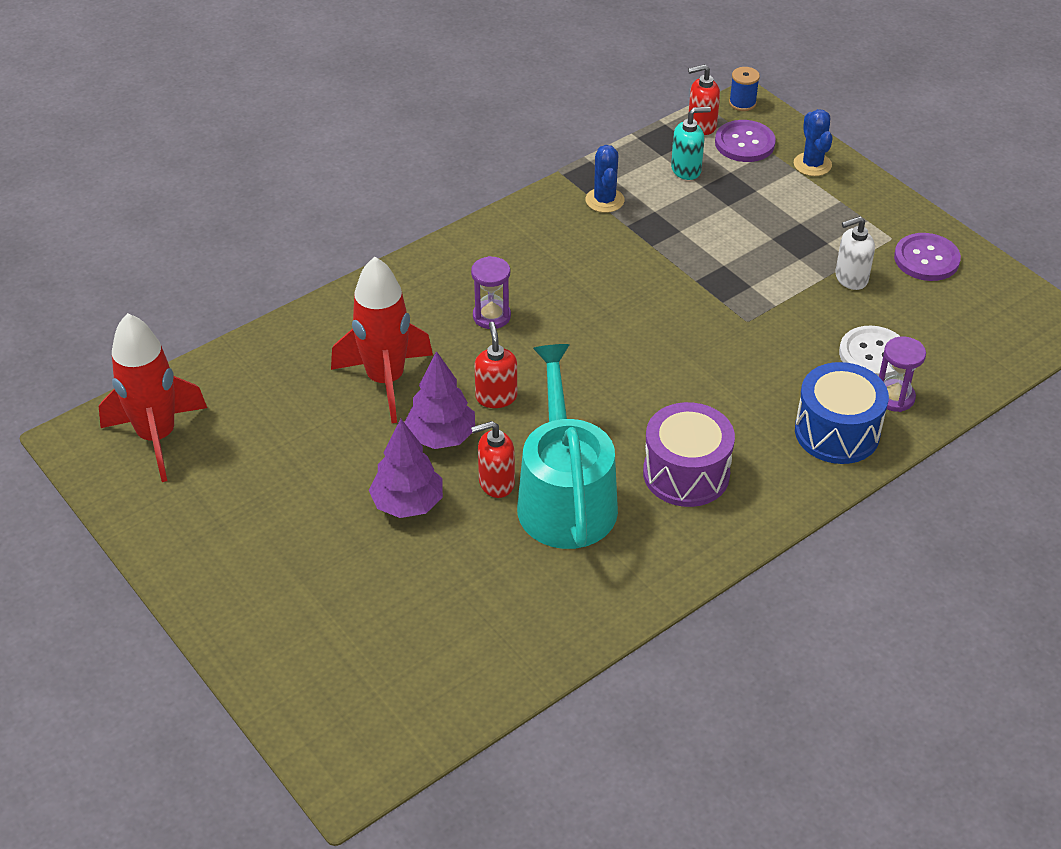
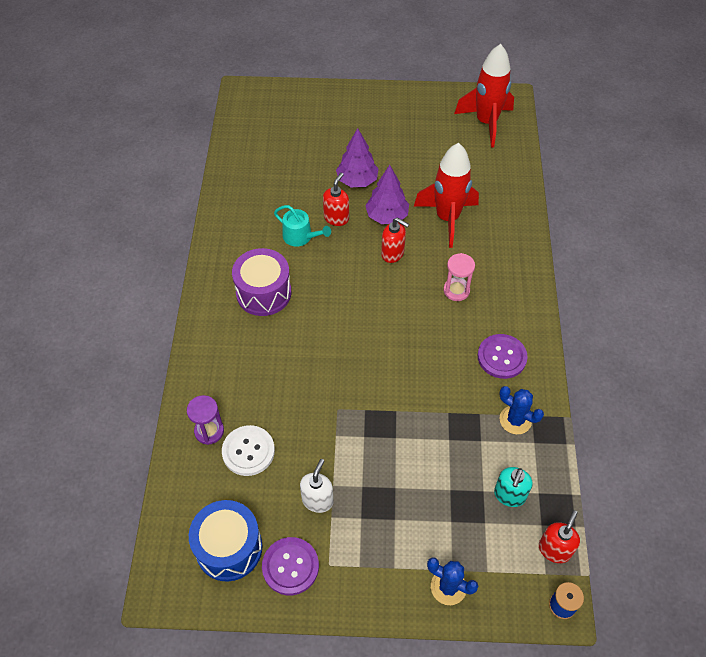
camera: 130 degrees right, 10 degrees up
purple hourglass [471,256,511,329] -> pink hourglass [443,253,475,301]
turquoise watering can [517,344,618,549] -> turquoise watering can [274,205,331,247], size x0.48
purple button [715,120,776,162] -> purple button moved to [478,334,528,379]
blue drum [795,362,889,464] -> blue drum moved to [189,500,263,582]

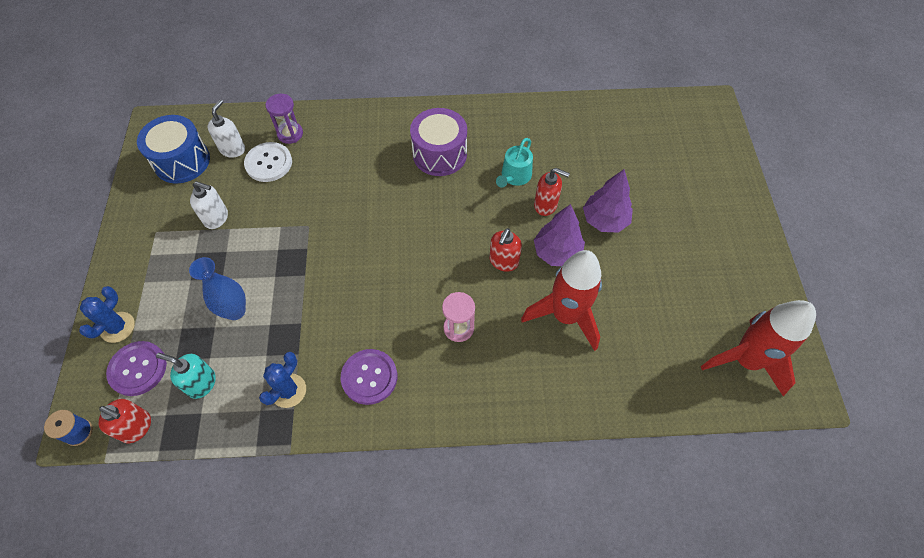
camera: 85 degrees right, 5 degrees up
purple button [262,537,319,595] -> purple button moved to [106,341,167,396]
none -> blue vase [189,257,246,320]
none -> white soap dispenser [207,100,245,158]

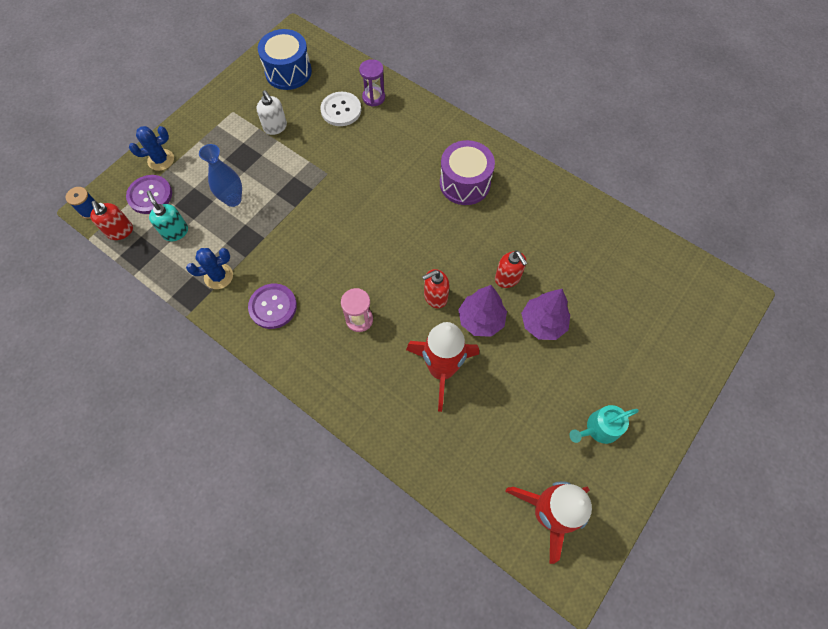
camera: 40 degrees right, 5 degrees up
white soap dispenser [207,100,245,158] -> none
turquoise watering can [496,138,533,187] -> turquoise watering can moved to [569,405,639,444]

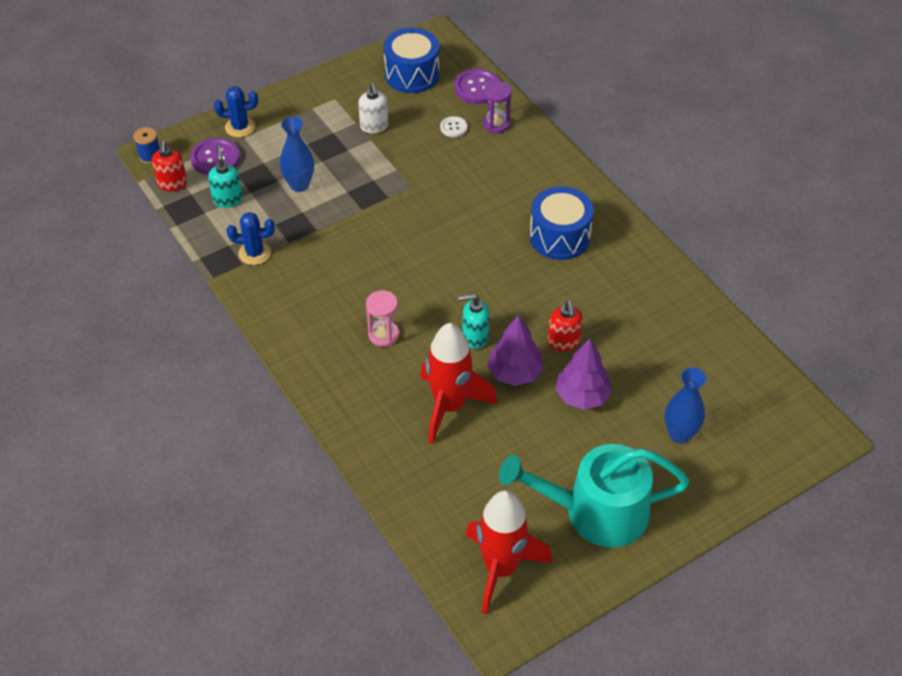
camera: 20 degrees right, 15 degrees down
purple button [248,283,297,329] -> purple button moved to [454,69,500,104]
white button [320,92,361,126] -> white button [440,116,468,137], size x0.57
red soap dispenser [422,269,449,308] -> turquoise soap dispenser [458,294,489,349]
purple drum [440,140,495,205] -> blue drum [530,186,594,260]
turquoise watering can [569,405,639,444] -> turquoise watering can [499,444,690,548], size x2.07
none -> blue vase [665,367,707,444]

